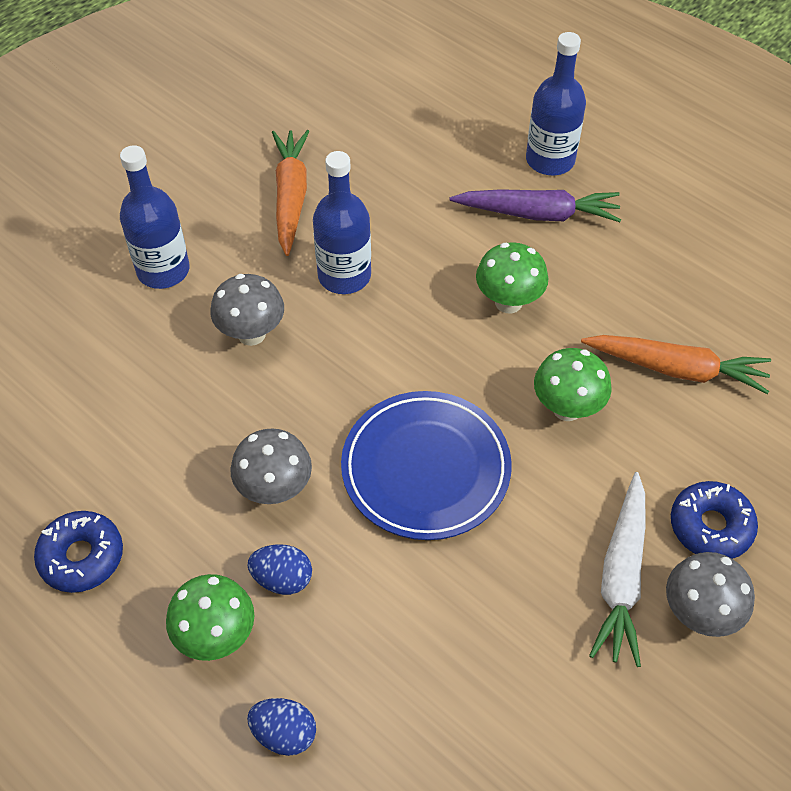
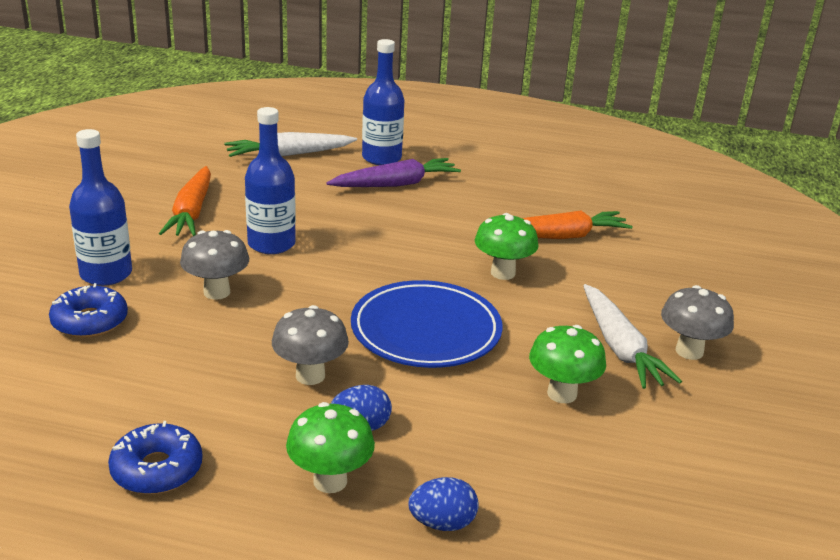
camera: 30 degrees left, 25 degrees down
orange carrot [272,130,309,256] -> orange carrot turned 150 degrees counterclockwise [159,166,211,236]
green mushroom [476,242,548,314] -> green mushroom moved to [529,325,606,403]
blue donut [671,481,758,559] -> blue donut moved to [49,283,128,338]
none -> white carrot [224,132,357,157]

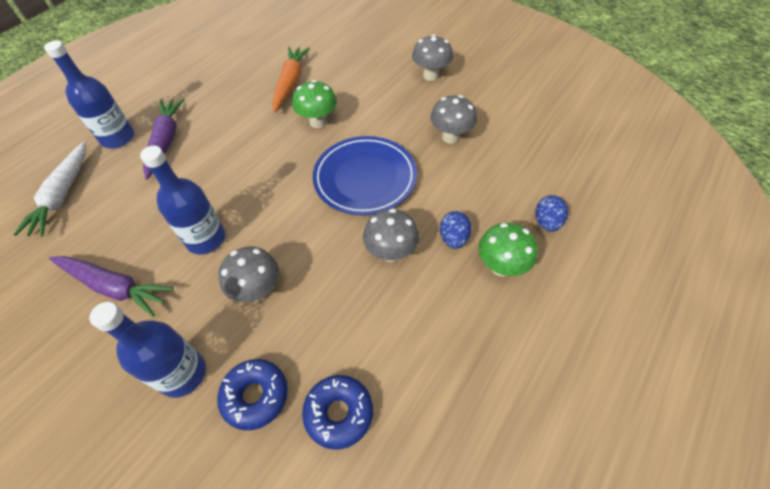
camera: 65 degrees left, 25 degrees up
blue donut [108,421,203,494] -> blue donut moved to [302,375,373,449]
orange carrot [159,166,211,236] -> purple carrot [49,256,174,317]
green mushroom [529,325,606,403] -> grey mushroom [430,95,477,144]
white carrot [583,284,682,389] -> none

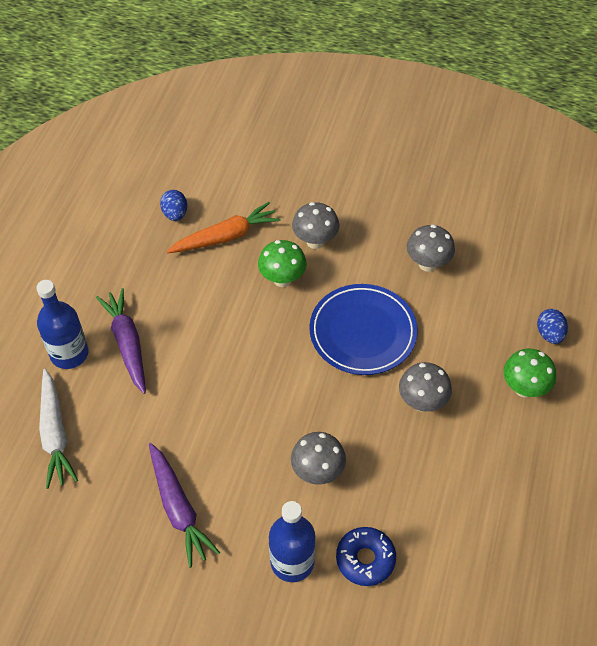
camera: 20 degrees left, 0 degrees up
purple carrot [49,256,174,317] -> purple carrot turned 60 degrees clockwise [149,443,220,568]
blue bottle [140,146,225,254] -> none
orange carrot [272,47,310,113] -> orange carrot turned 75 degrees clockwise [166,202,281,253]
blue donut [302,375,373,449] -> none
grey mushroom [412,35,453,81] -> grey mushroom moved to [292,202,339,249]
blue egg [440,211,471,249] -> blue egg moved to [160,190,187,221]

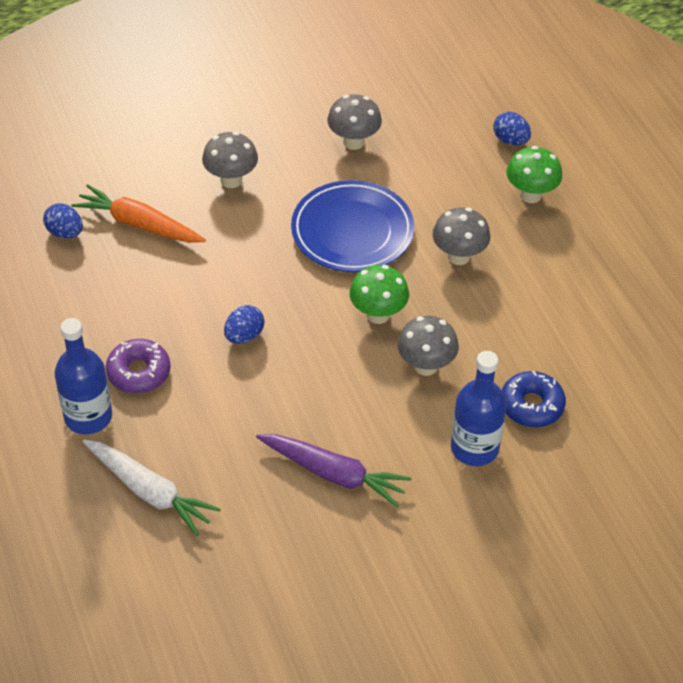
camera: 40 degrees left, 5 degrees down
purple carrot [96,288,146,394] -> purple donut [106,339,171,394]
orange carrot [166,202,281,253] -> orange carrot turned 90 degrees counterclockwise [71,184,206,243]
green mushroom [258,240,307,287] -> green mushroom moved to [349,265,409,324]
none -> blue egg [224,305,264,344]

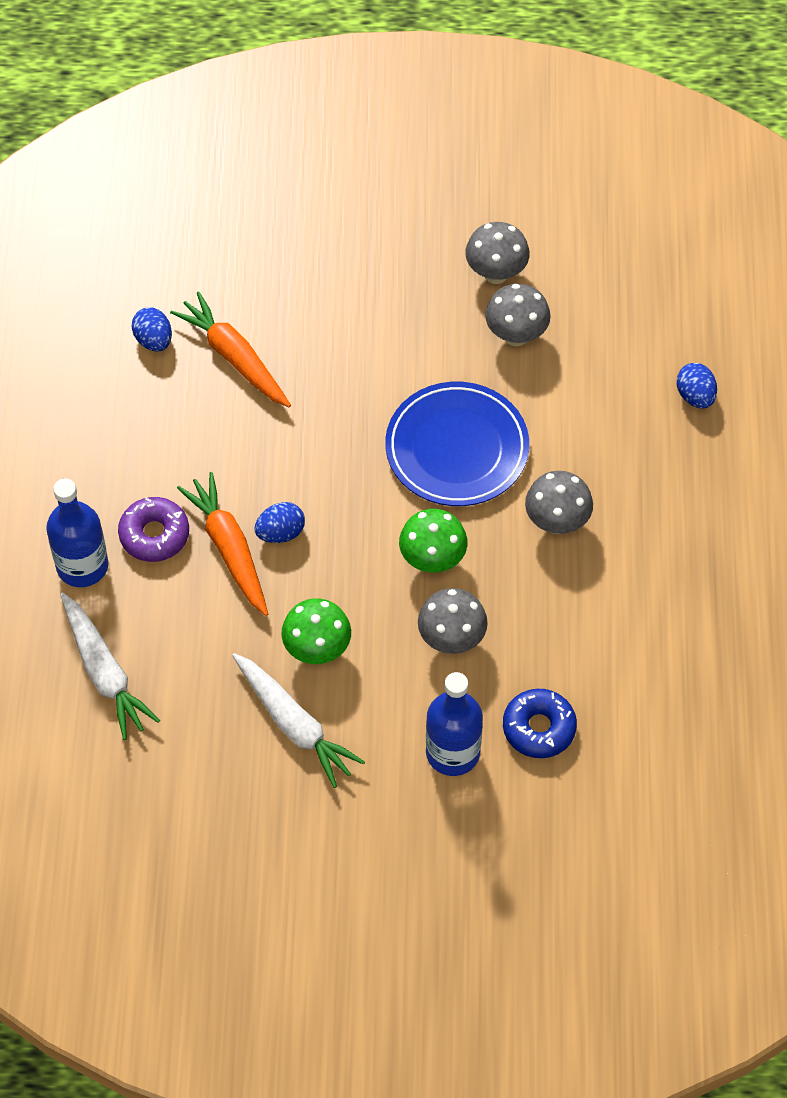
camera: 25 degrees right, 10 degrees up
grey mushroom [202,132,258,188] -> grey mushroom moved to [465,222,530,284]
purple carrot [256,434,412,507] -> white carrot [232,653,365,788]
green mushroom [506,146,562,203] -> green mushroom moved to [281,598,351,664]
none -> orange carrot [177,472,268,616]

